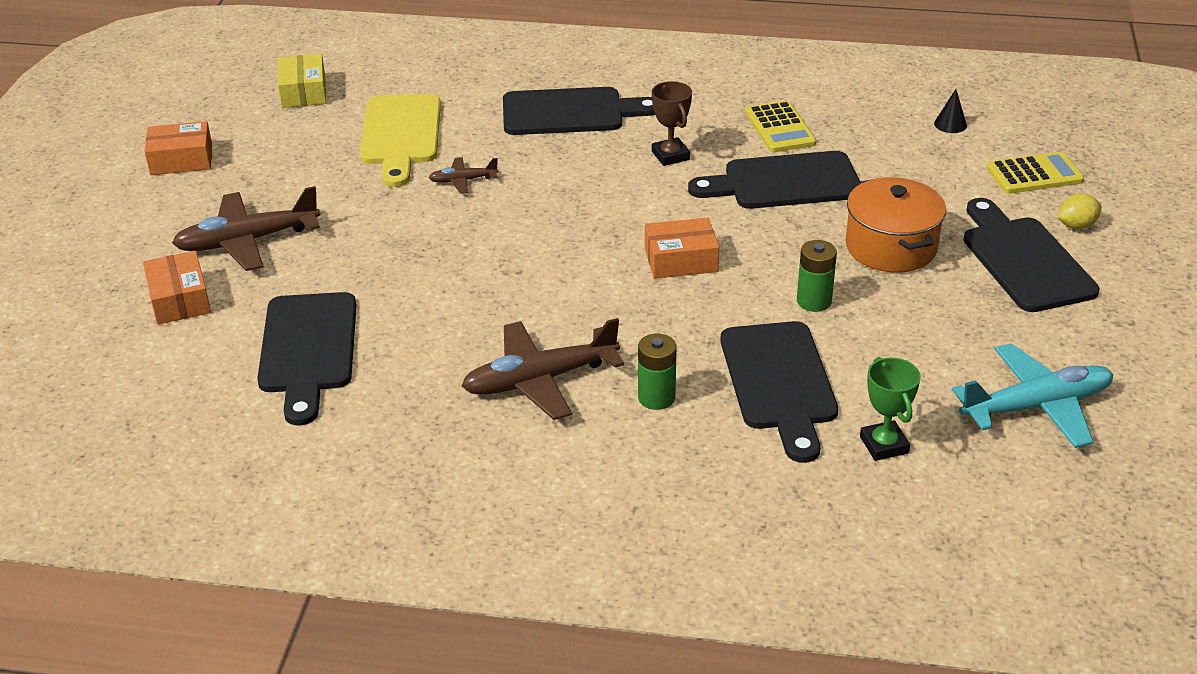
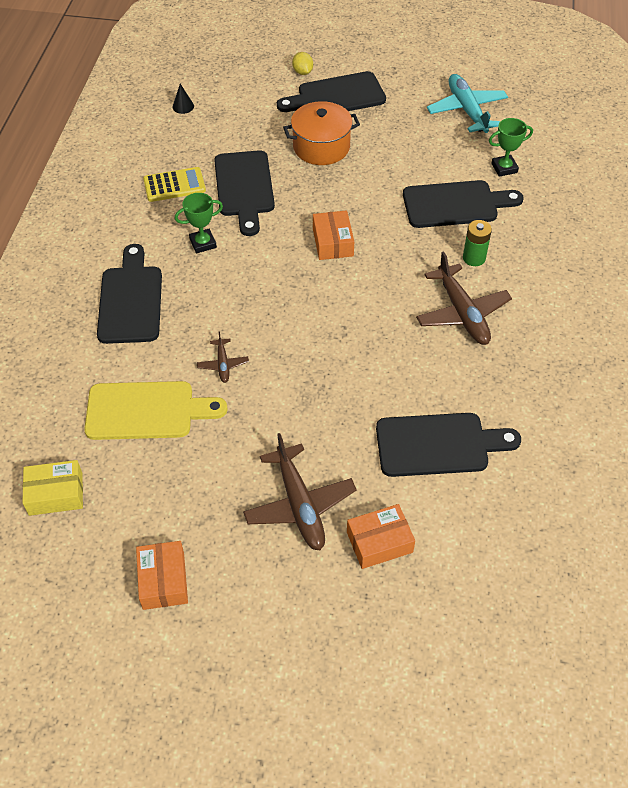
camera: 90 degrees left, 15 degrees up
brown trophy [652,81,692,166] -> green trophy [175,193,223,254]
green battery [797,240,837,312] -> none
yellow calculator [986,152,1084,194] -> none

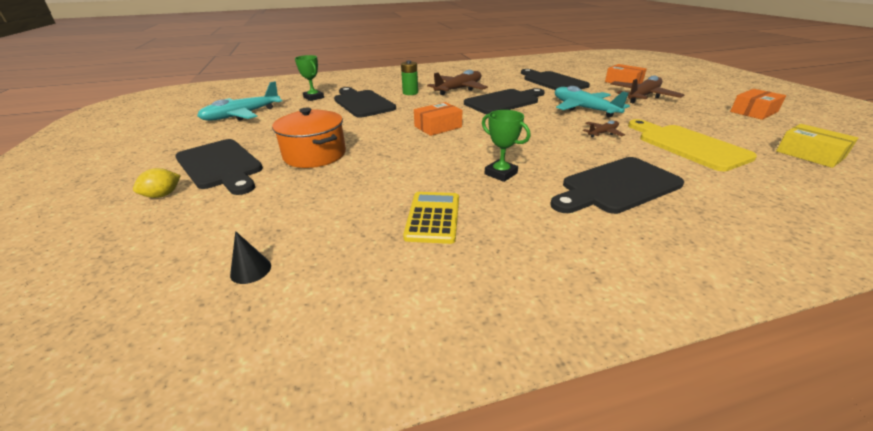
camera: 115 degrees left, 20 degrees down
yellow calculator [143,167,206,202] -> yellow calculator turned 45 degrees clockwise [403,192,459,244]
black cutting board [214,150,275,236] -> black cutting board moved to [464,88,545,114]
none -> turquoise plane [555,86,630,117]

